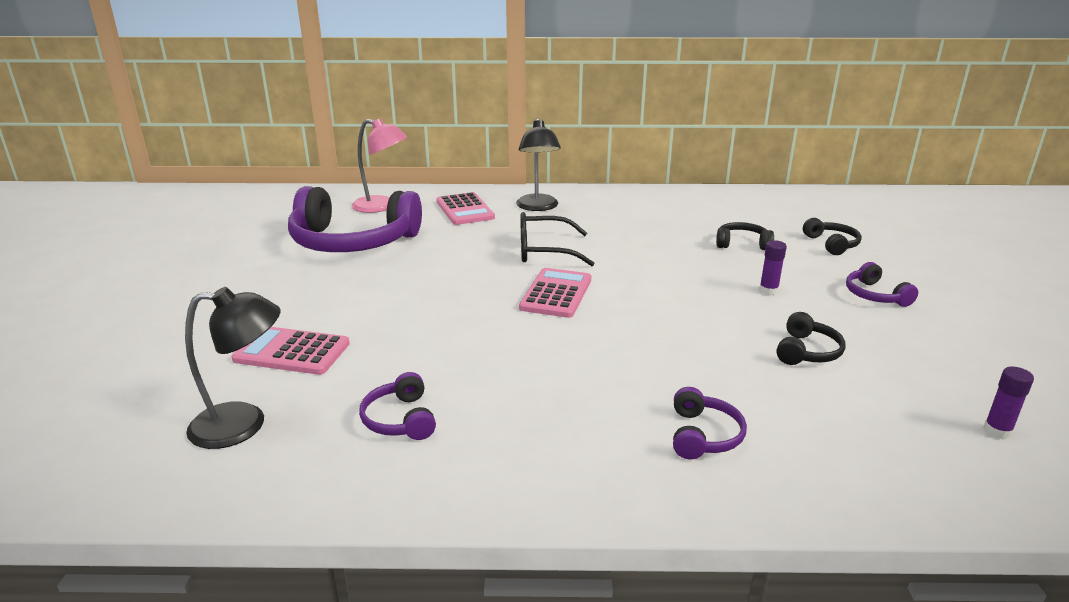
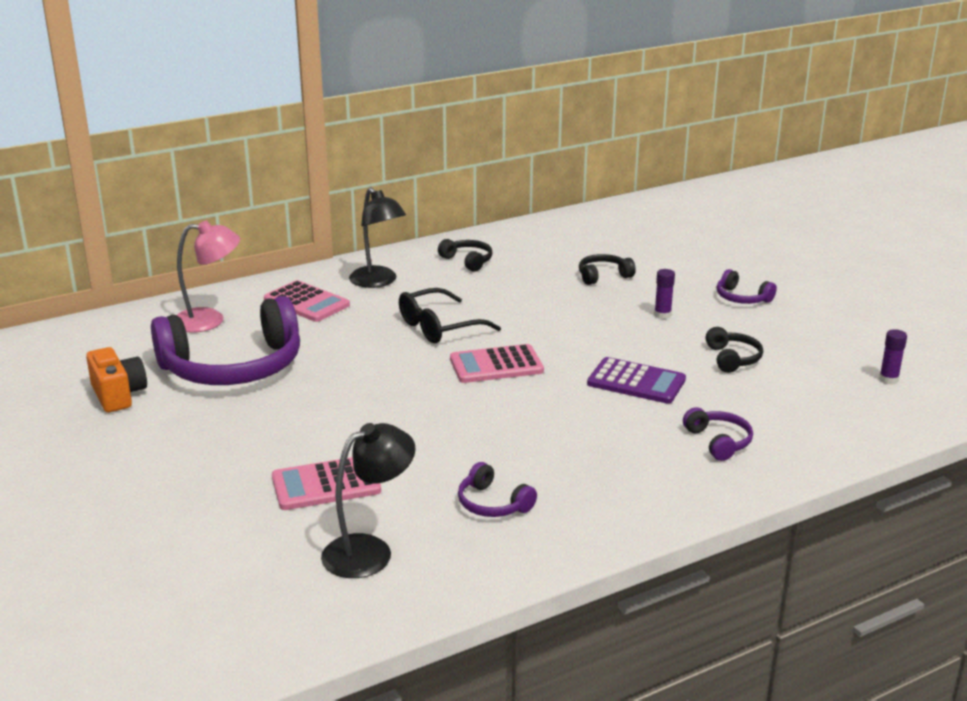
camera: 30 degrees left, 0 degrees up
pink calculator [519,268,591,318] -> pink calculator turned 90 degrees counterclockwise [450,344,544,383]
black headphones [803,218,862,255] -> black headphones moved to [438,239,492,272]
none -> orange camera [86,347,147,412]
none -> purple calculator [587,357,686,404]

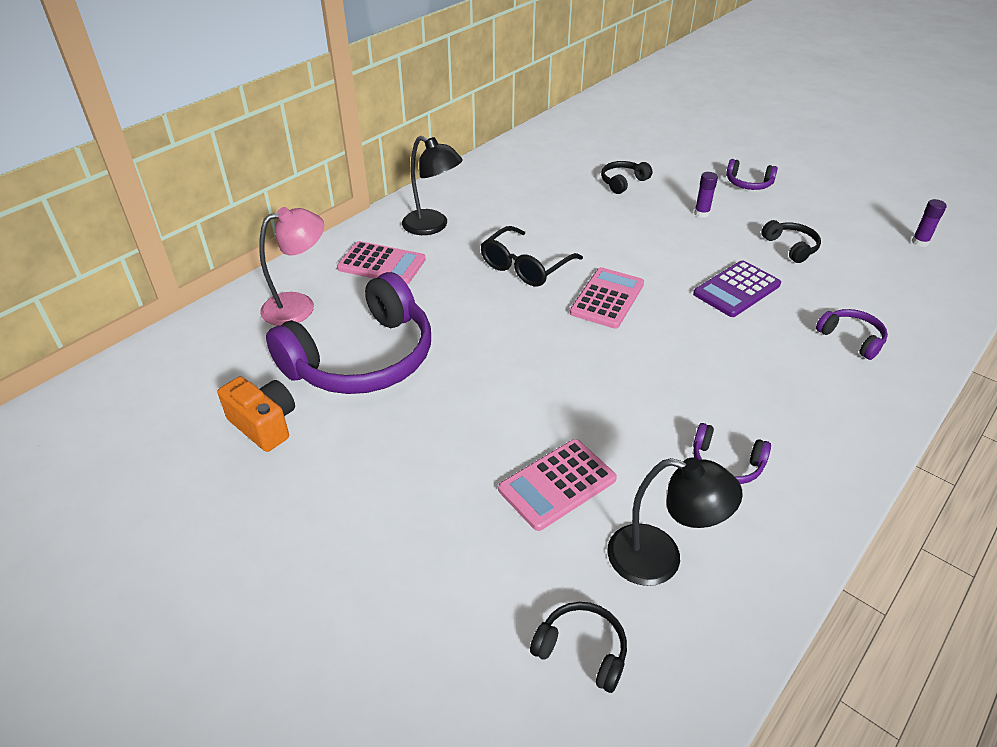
camera: 20 degrees left, 15 degrees up
black lamp [321,423,416,578] -> black lamp turned 75 degrees clockwise [607,457,743,586]
black headphones [438,239,492,272] -> black headphones moved to [530,602,627,693]
pink calculator [450,344,544,383] -> pink calculator turned 150 degrees clockwise [570,267,644,329]
purple calculator [587,357,686,404] -> purple calculator turned 135 degrees clockwise [693,260,781,317]

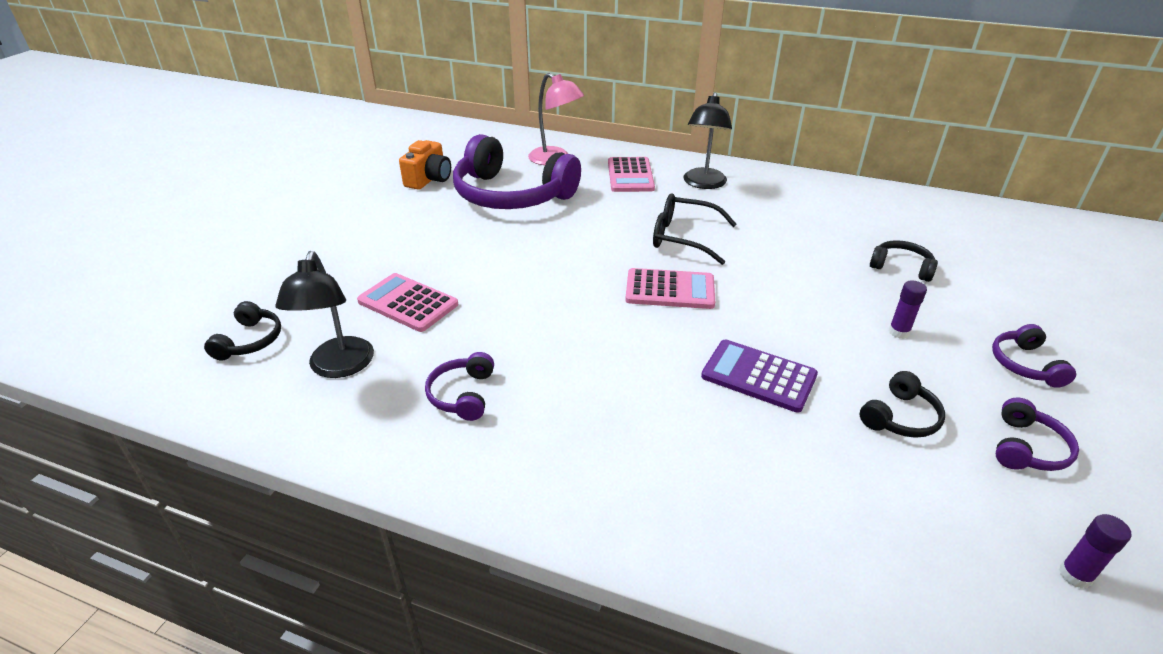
camera: 70 degrees right, 5 degrees down
purple headphones [816,309,888,360] -> purple headphones moved to [996,397,1079,471]

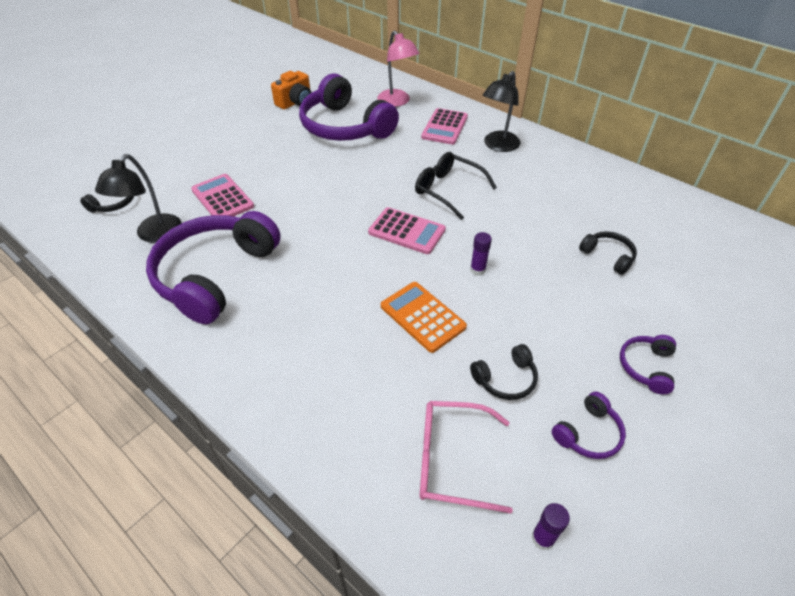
camera: 20 degrees right, 10 degrees up
purple headphones [425,352,494,421] -> purple headphones [146,211,281,324], size x2.33
purple calculator [701,340,818,413] -> orange calculator [381,282,467,353]
purple glue stick [888,281,927,339] -> purple glue stick moved to [470,232,492,276]
none -> pink glasses [419,401,513,514]

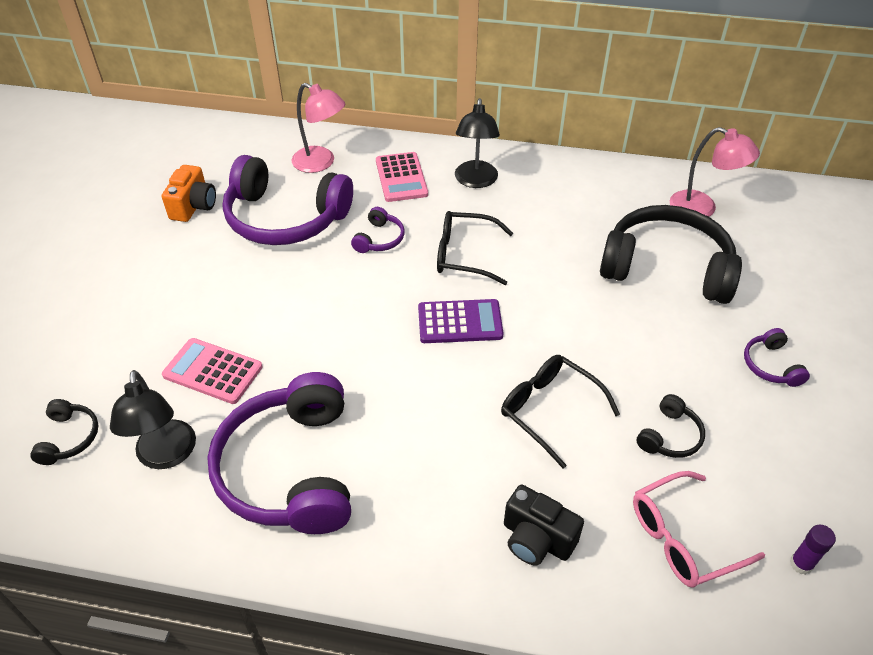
camera: 30 degrees left, 0 degrees up
pink calculator [368,207,446,254] -> purple calculator [418,299,504,343]
orange calculator [381,282,467,353] -> black glasses [501,355,620,468]
purple glue stick [470,232,492,276] -> none
purple headphones [552,392,626,459] -> purple headphones moved to [351,207,404,253]
black headphones [579,231,637,275] -> black headphones [600,205,742,304], size x2.33
none -> black camera [504,484,584,566]
none -> pink lamp [670,127,760,217]

